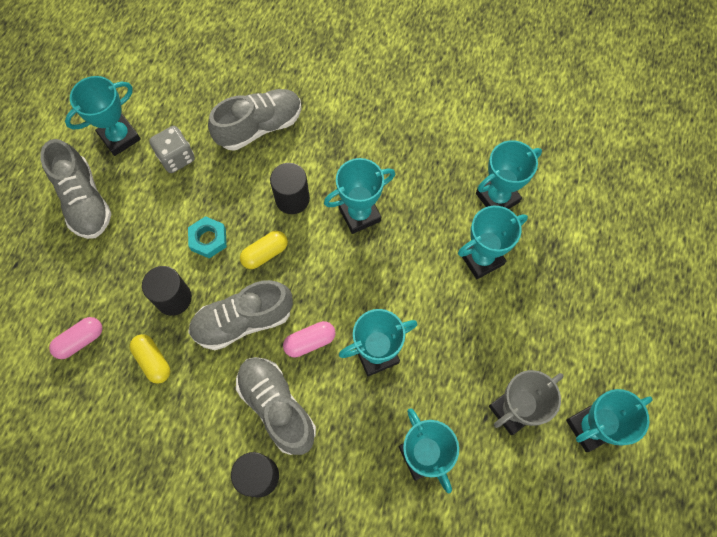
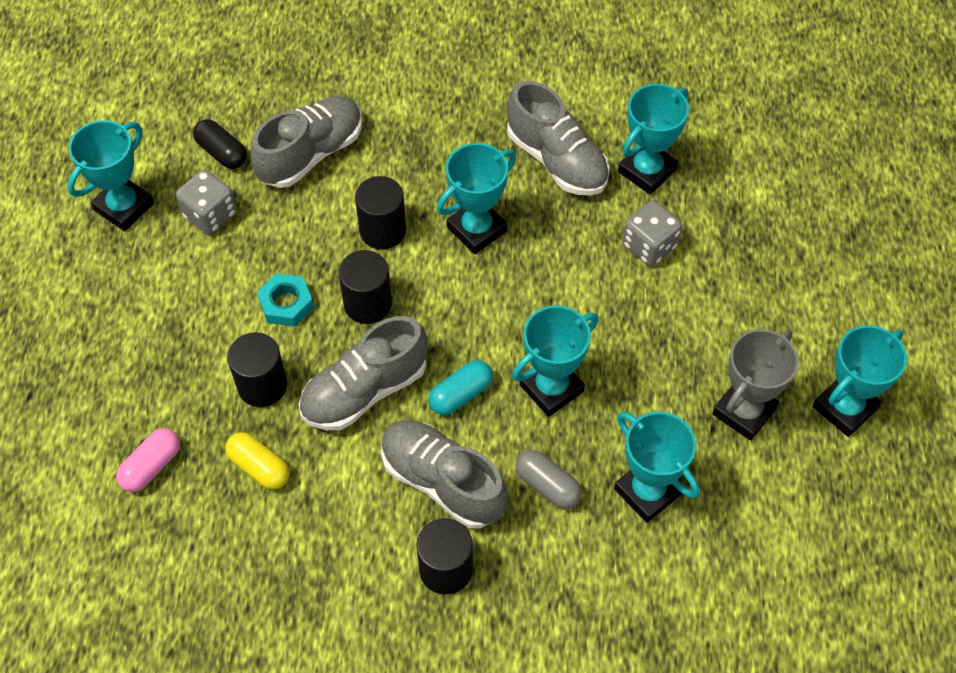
camera: 15 degrees left, 10 degrees down
grey shoe [40,139,112,239] -> grey shoe moved to [507,81,610,196]
yellow capsule [240,231,288,269] -> black cylinder [338,250,392,324]
pink capsule [283,321,336,358] -> turquoise capsule [428,360,493,415]
turquoise trophy [458,206,528,279] -> grey dice [622,200,682,266]
none -> black capsule [193,119,247,169]
none -> grey capsule [515,450,582,509]

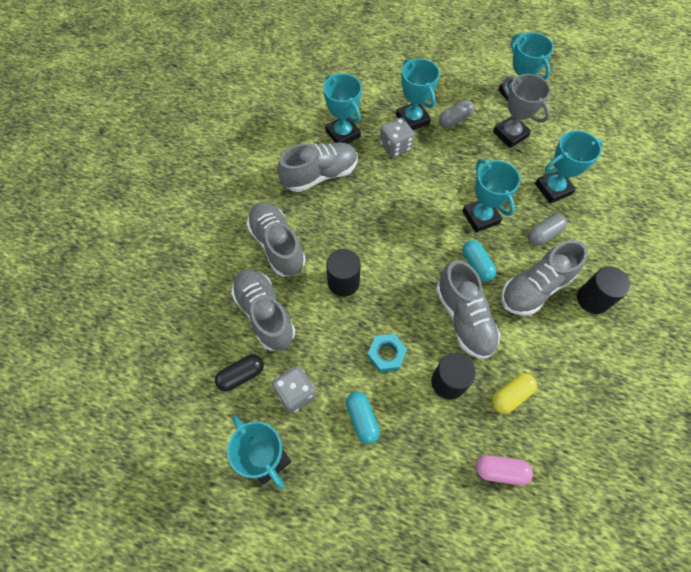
camera: 75 degrees left, 5 degrees up
pink capsule [116,428,180,492] -> pink capsule turned 45 degrees counterclockwise [476,455,533,485]
black cylinder [338,250,392,324] -> none
turquoise trophy [437,143,516,254] -> turquoise trophy moved to [396,58,440,130]
none -> grey shoe [246,202,306,277]
none -> turquoise capsule [346,392,380,444]
none -> grey capsule [439,100,474,128]

